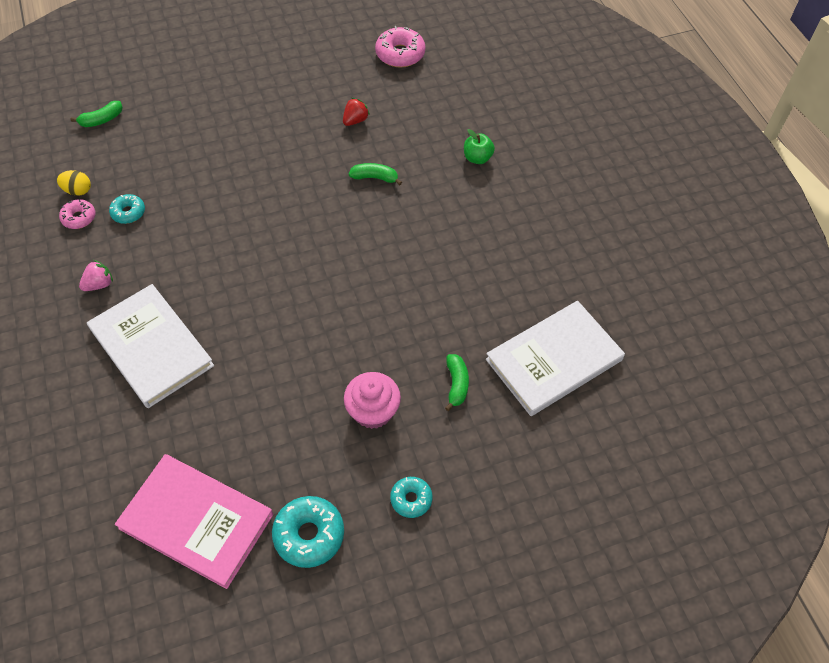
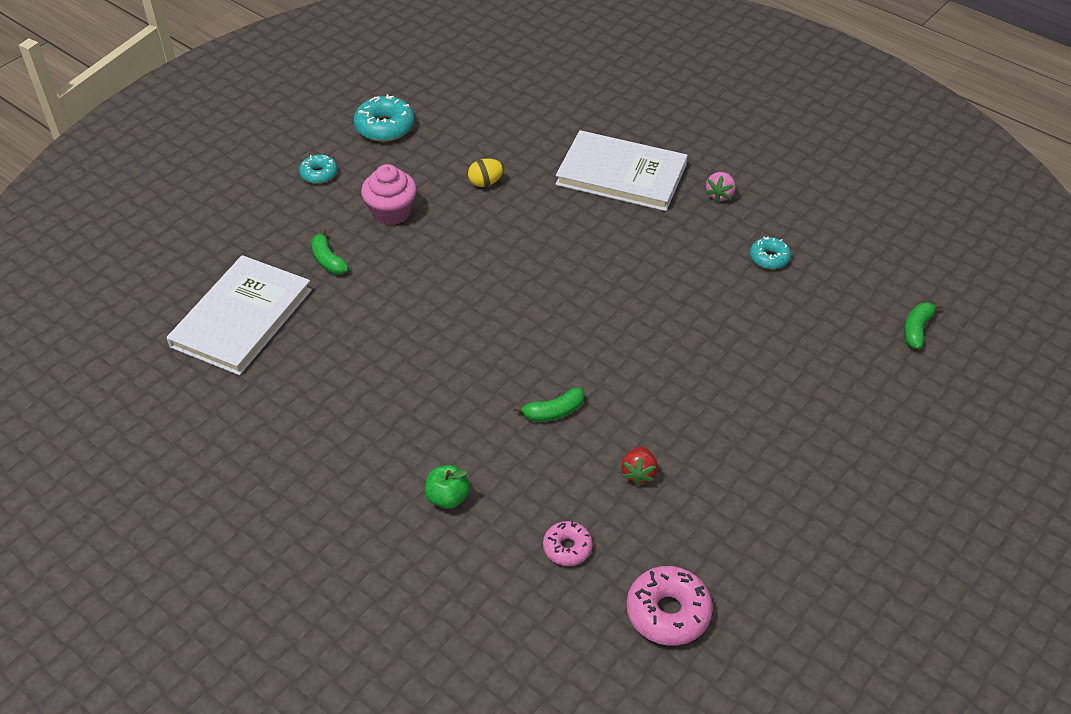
camera: 150 degrees right, 10 degrees down
yellow egg [57,170,91,196] -> yellow egg moved to [468,158,504,187]
pink donut [59,199,96,229] -> pink donut moved to [543,521,593,566]
pink book [115,454,273,589] -> none

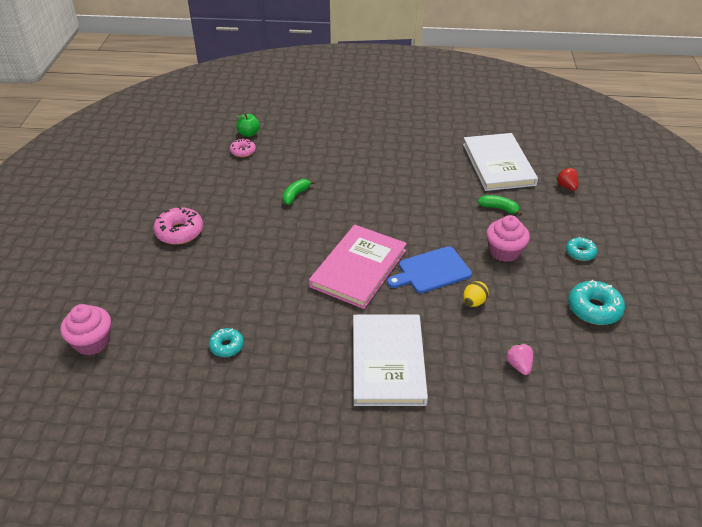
camera: 145 degrees right, 5 degrees down
green apple [425,465,470,509] -> green apple moved to [236,113,260,137]
white book [556,130,688,211] -> white book turned 75 degrees counterclockwise [353,315,428,406]
red strawberry [621,446,658,486] -> red strawberry moved to [556,167,578,191]
pink donut [627,566,713,646] -> pink donut moved to [154,206,203,245]
pink strawberry [705,172,736,203] -> pink strawberry moved to [505,343,533,375]
green banana [904,302,942,349] -> pink cupcake [60,304,111,355]
none -> pink book [309,225,407,309]
none -> blue cutting board [387,246,472,293]

